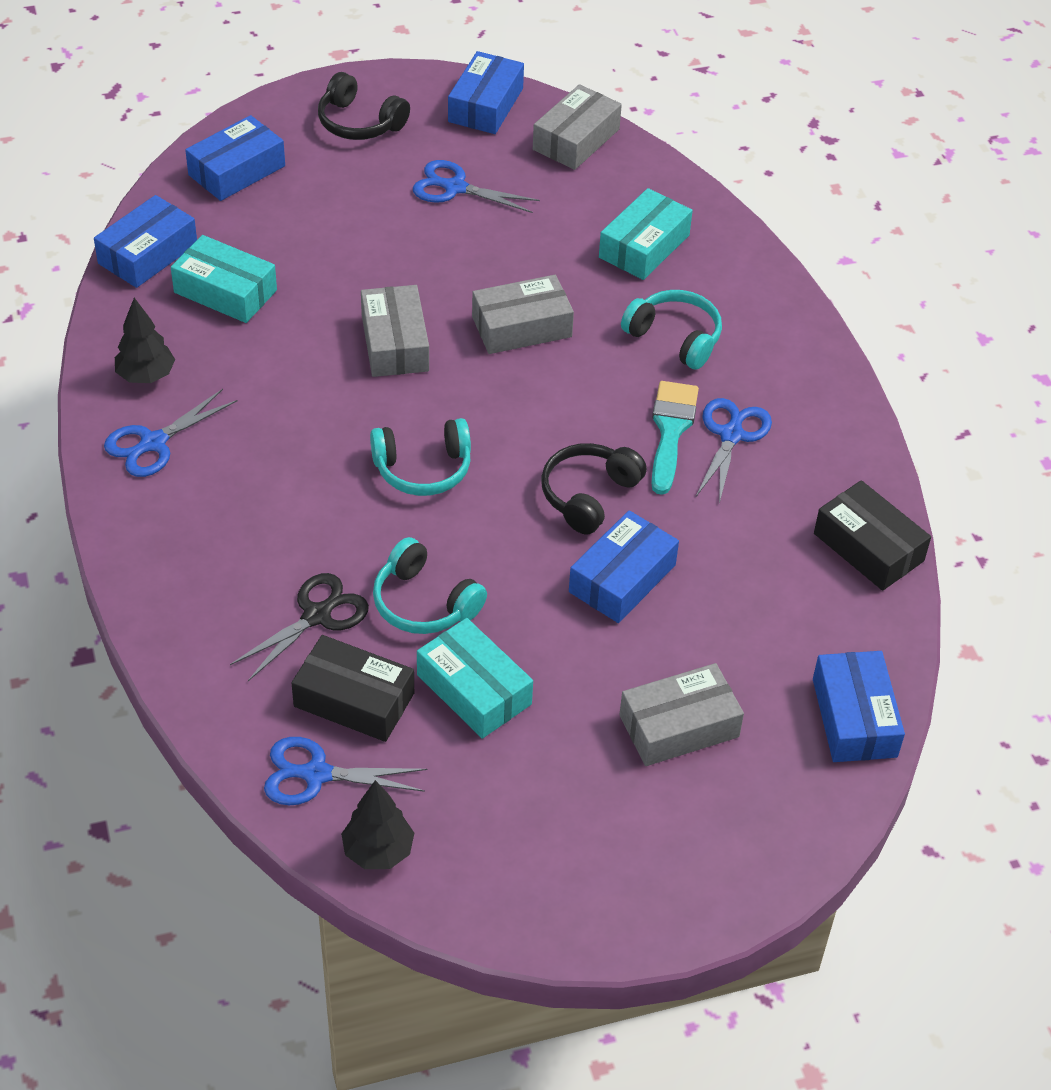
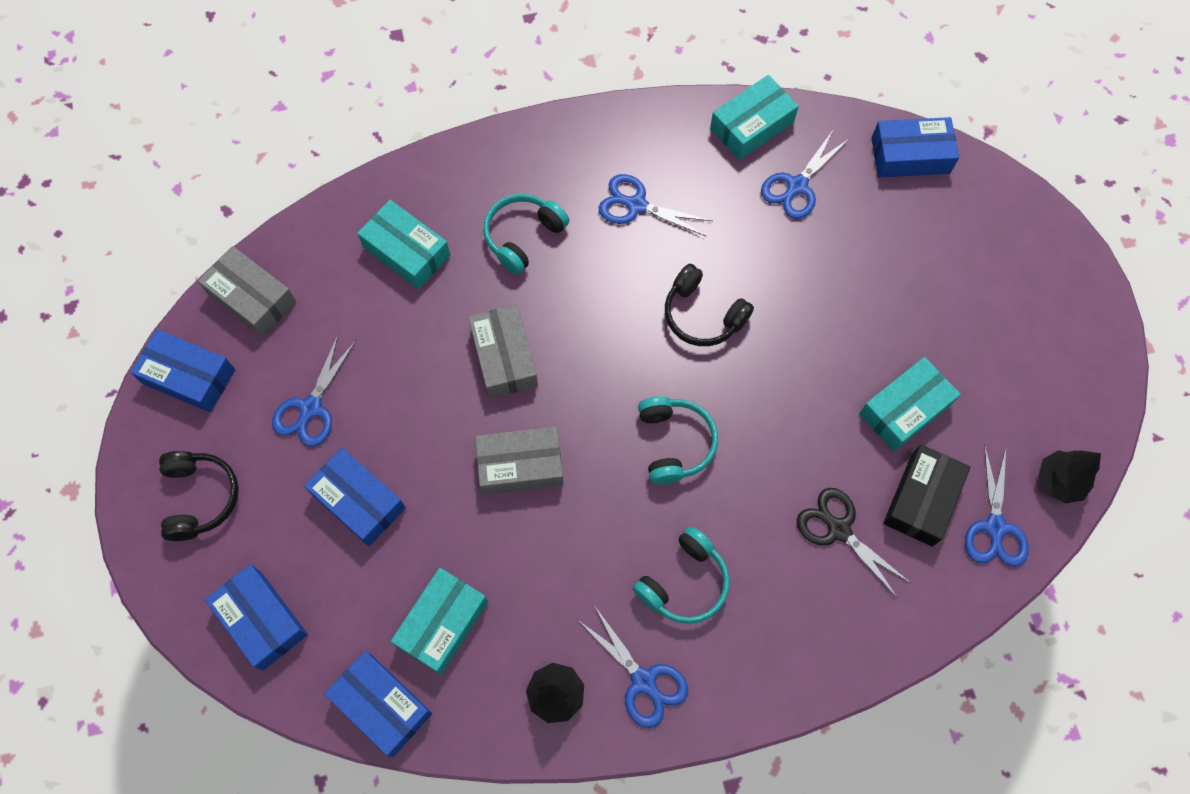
camera: 85 degrees left, 20 degrees up
black headphones [318,72,410,140] -> black headphones turned 45 degrees counterclockwise [159,451,239,541]
turquoise headphones [373,537,487,634] -> turquoise headphones moved to [633,526,730,624]
blue box [569,510,679,623] -> blue box moved to [304,448,406,547]
grey box [619,663,744,766] -> none
turquoise brush [651,381,699,495] -> none
black box [814,480,931,591] -> turquoise box [710,75,799,160]
none -> blue scissors [761,130,849,219]

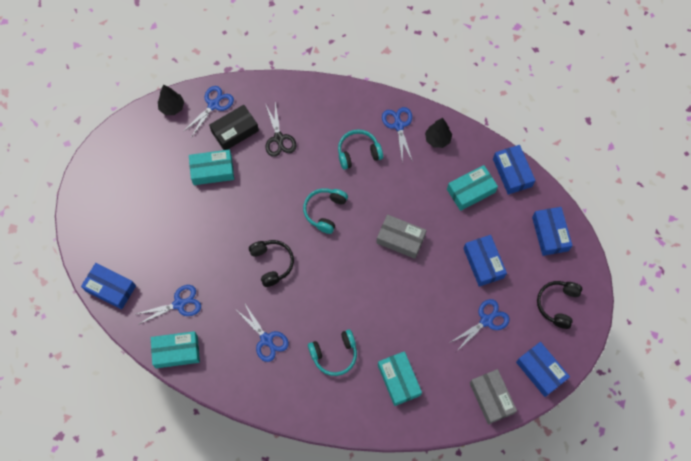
camera: 150 degrees left, 0 degrees up
grey box [468,304,538,398] -> none

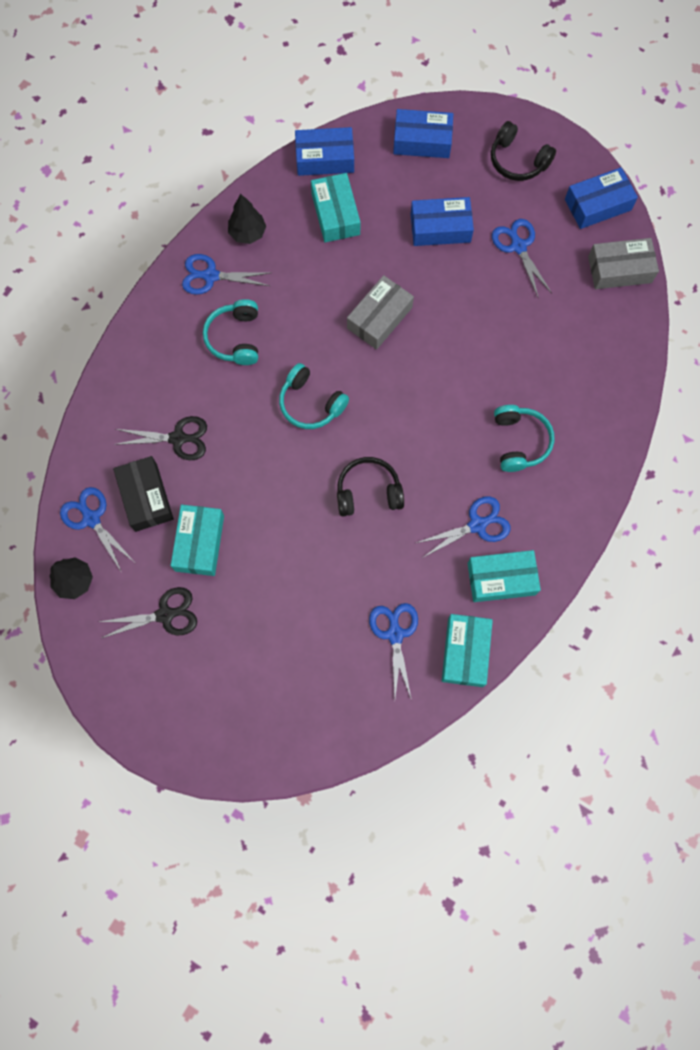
camera: 75 degrees left, 5 degrees up
blue box [81,263,136,310] -> none
turquoise box [378,351,422,406] -> turquoise box moved to [467,550,541,602]
none -> black scissors [100,587,197,638]

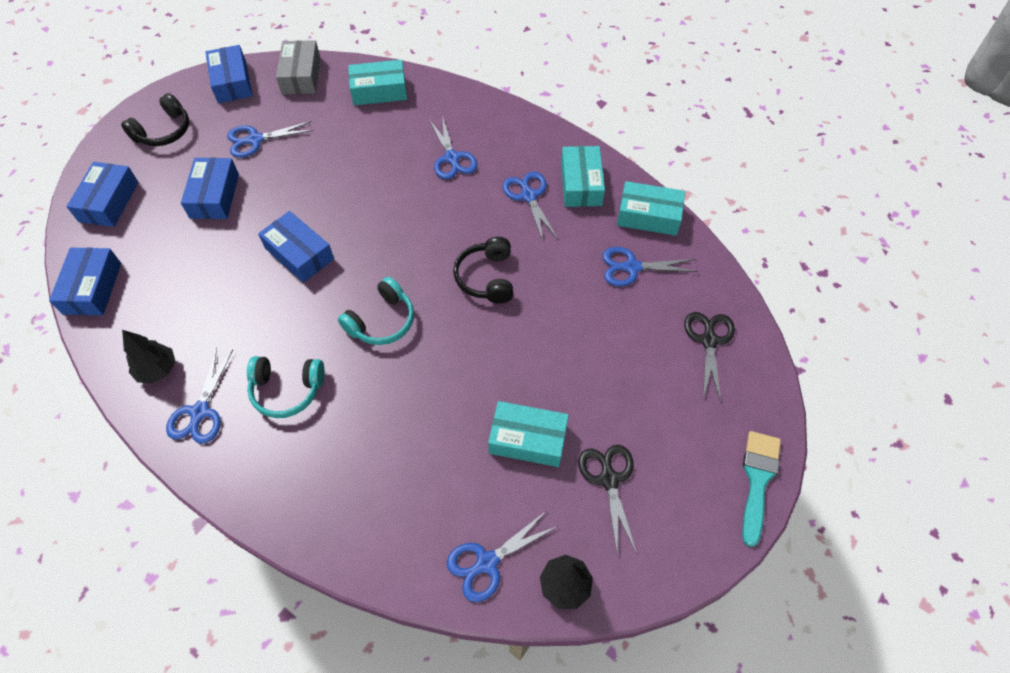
camera: 85 degrees left, 15 degrees down
black box [113,456,174,532] -> none
black scissors [114,416,207,460] -> black scissors moved to [684,312,735,403]
turquoise box [311,173,361,242] -> turquoise box moved to [348,60,407,105]
grey box [347,275,414,350] -> blue box [258,211,334,283]
turquoise headphones [494,405,554,472] -> blue scissors [429,116,478,179]
none -> turquoise brush [742,431,781,547]

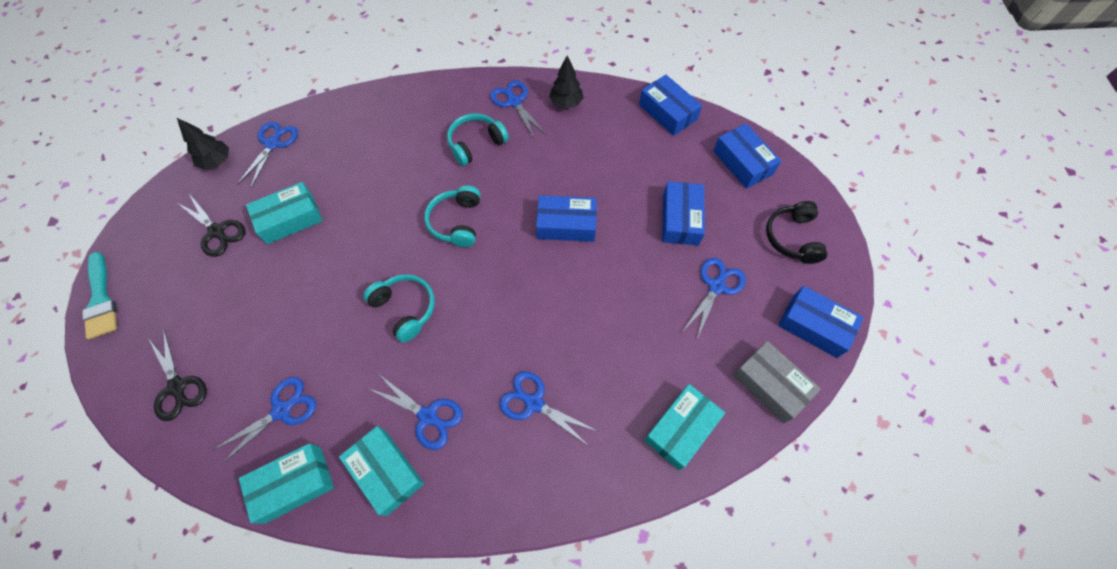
camera: 140 degrees right, 5 degrees up
blue box [181,158,239,219] -> blue box turned 45 degrees clockwise [662,182,705,246]
black headphones [453,237,513,304] -> turquoise headphones [363,274,435,343]

